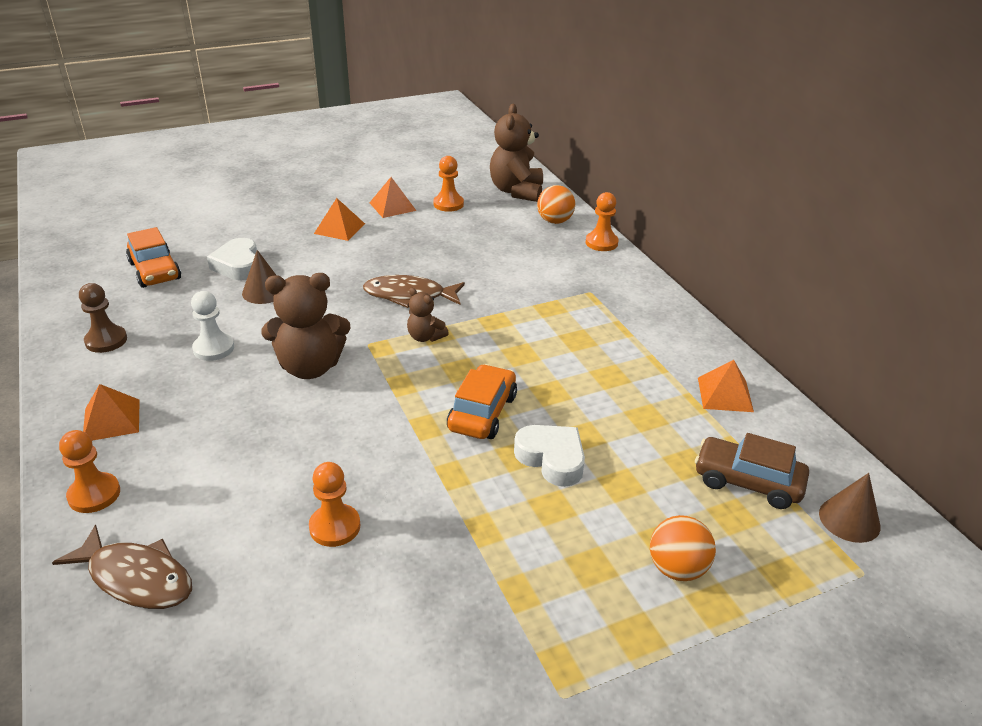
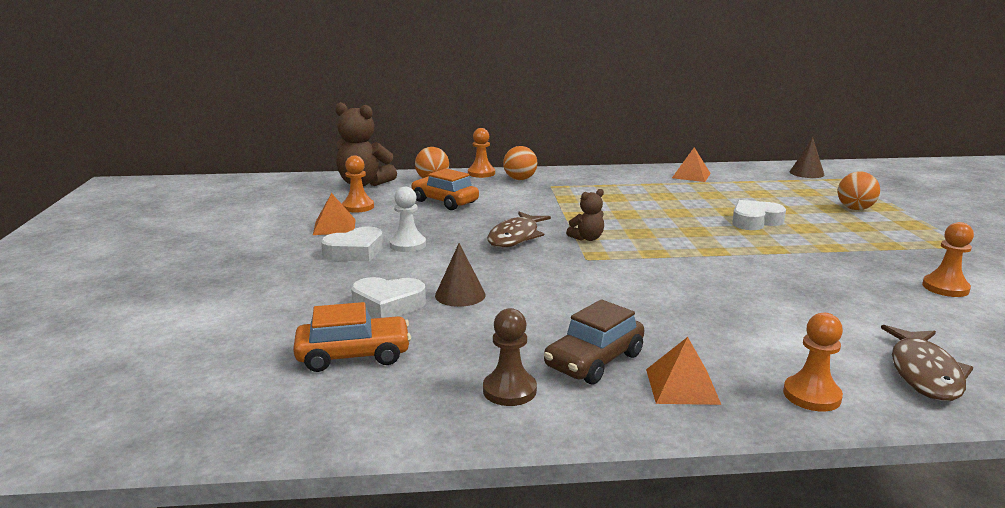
camera: 70 degrees left, 15 degrees down
brown fish [52,525,192,609] -> brown fish turned 150 degrees clockwise [881,325,974,401]
white pawn [191,291,234,361] -> white pawn moved to [390,187,426,252]
brown teddy bear [261,273,351,379] -> none
orange pawn [309,462,360,547] -> orange pawn moved to [922,222,974,297]
orange pyramid [314,198,365,241] -> white heart [321,226,383,262]
orange car [447,364,517,439] -> orange car moved to [411,169,479,210]
brown car [695,433,809,509] -> brown car moved to [544,299,644,385]
none -> orange ball [503,146,537,180]

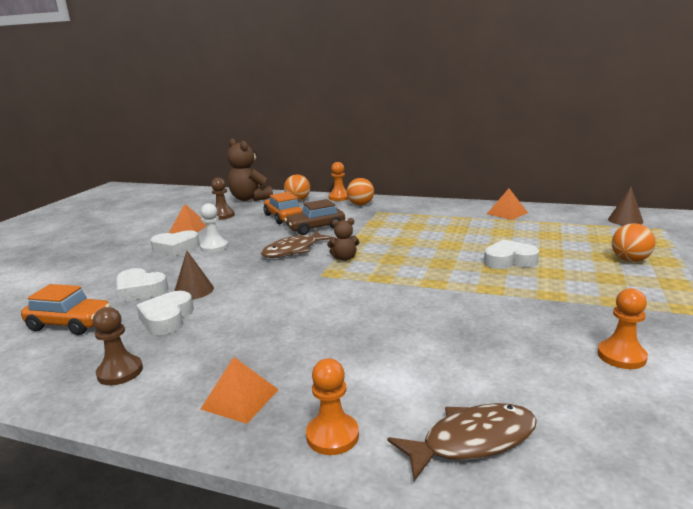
camera: 25 degrees right, 0 degrees up
orange pawn [342,155,374,213] -> brown pawn [211,178,235,220]
brown car [544,299,644,385] -> brown car moved to [284,199,345,235]
brown fish [881,325,974,401] -> brown fish turned 150 degrees counterclockwise [387,403,537,481]
none -> white heart [136,291,194,335]

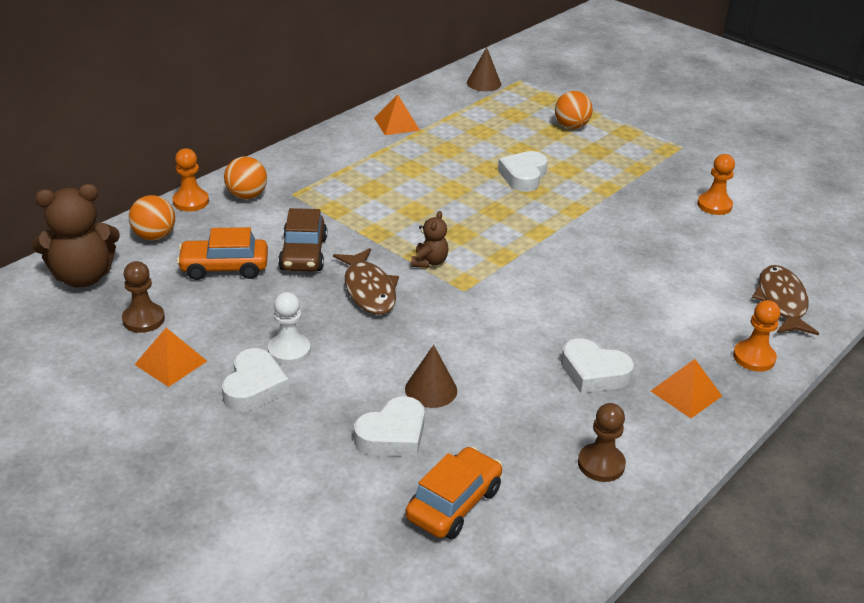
camera: 70 degrees left, 15 degrees up
white heart [136,291,194,335] -> white heart moved to [561,338,634,393]

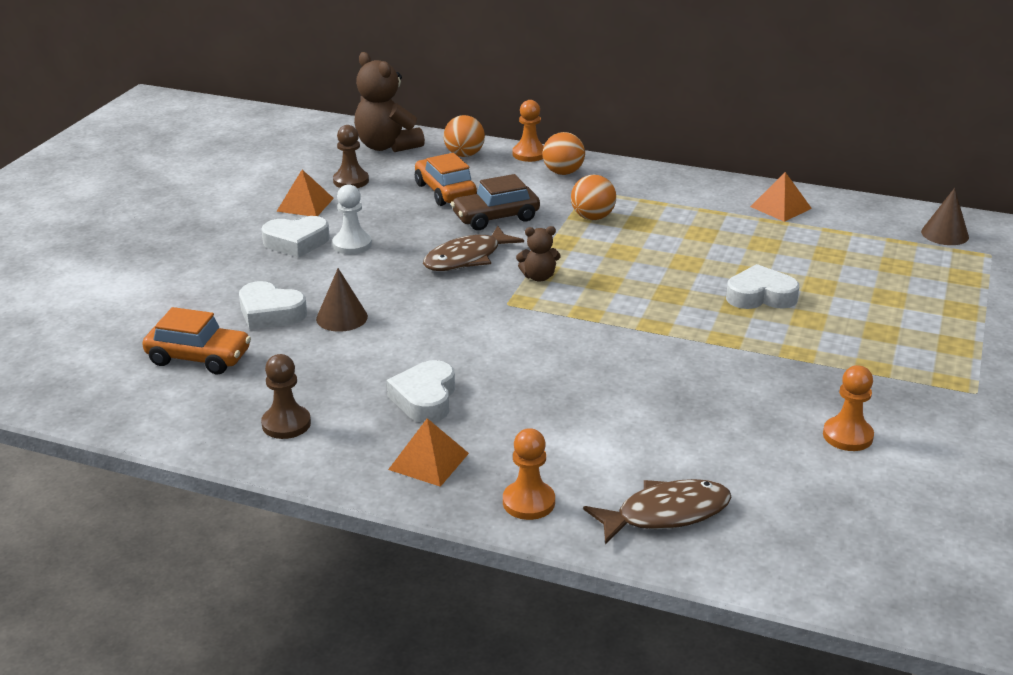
camera: 70 degrees right, 5 degrees down
orange ball [555,91,593,129] -> orange ball moved to [571,175,616,220]

